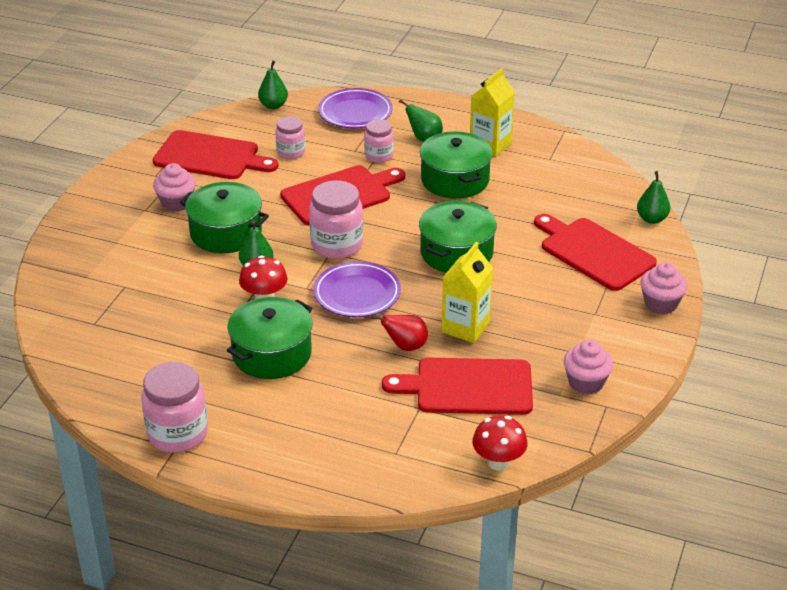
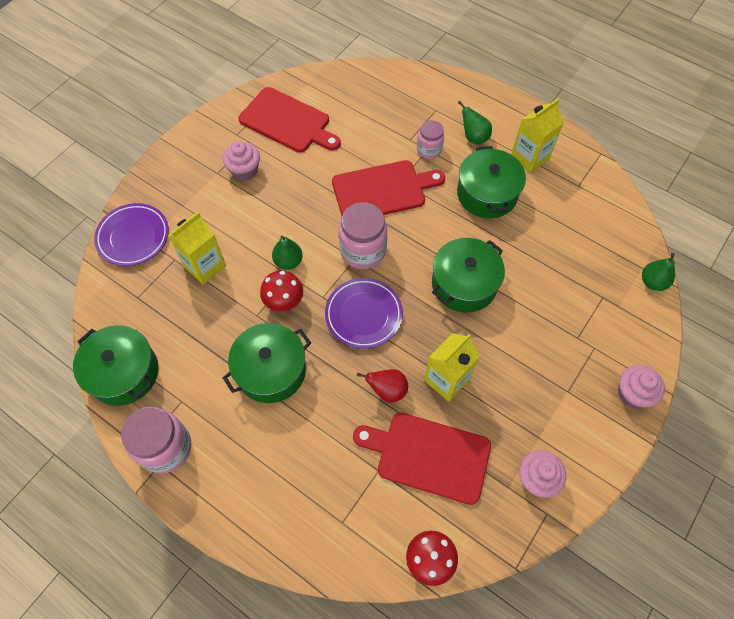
camera: 15 degrees right, 25 degrees up
green pot [180,182,269,253] -> green pot moved to [73,325,159,406]
green pear [258,61,288,109] -> none
pink jar [275,116,305,159] -> none
purple plate [318,88,392,128] -> purple plate moved to [94,203,169,266]
red cutting board [534,214,657,291] -> none
none -> yellow carton [168,212,226,285]

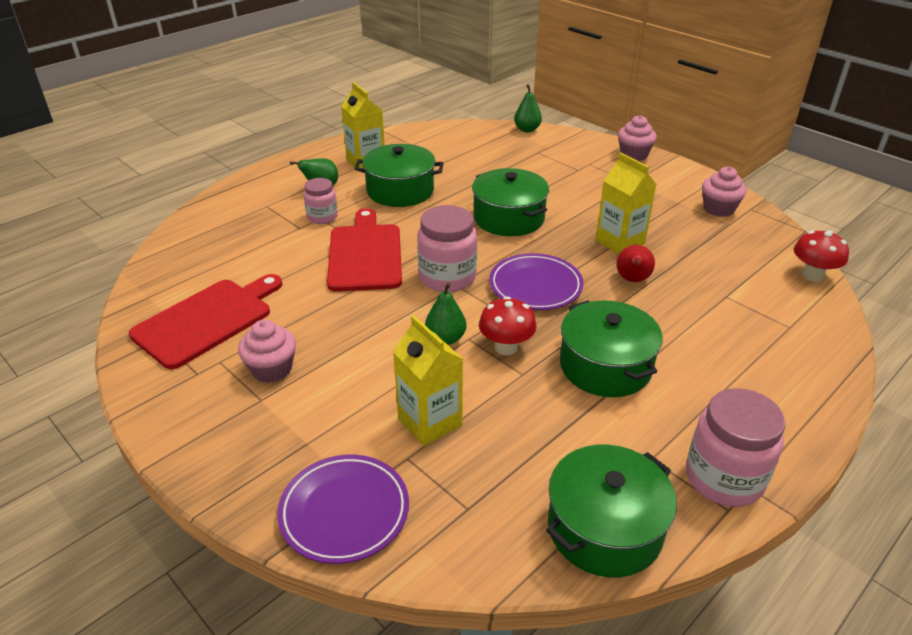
camera: 80 degrees left, 25 degrees down
red cutting board [353,413,491,505] -> none

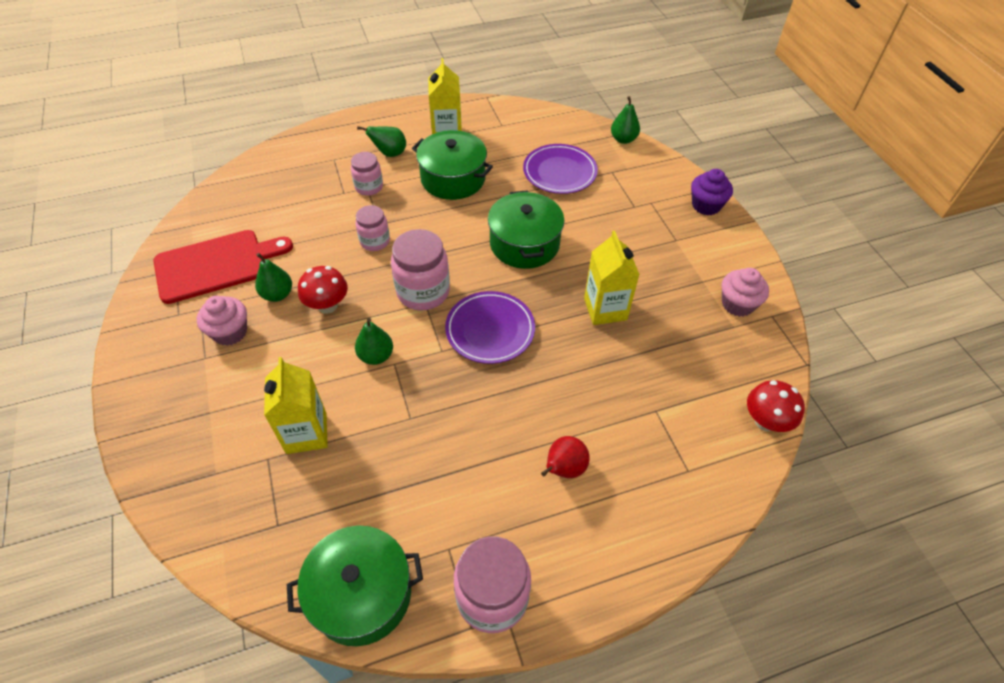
camera: 25 degrees right, 15 degrees up
purple plate [277,455,409,564] -> purple plate moved to [523,144,598,194]
red cutting board [327,208,402,292] -> pink jar [355,205,390,251]
red mushroom [479,296,537,355] -> red mushroom moved to [298,266,348,314]
green pot [560,300,663,397] -> none
red pear [617,245,655,282] -> red pear moved to [541,436,590,478]
pink cupcake [618,115,657,161] -> purple cupcake [691,169,733,215]
none -> green pear [255,253,292,302]

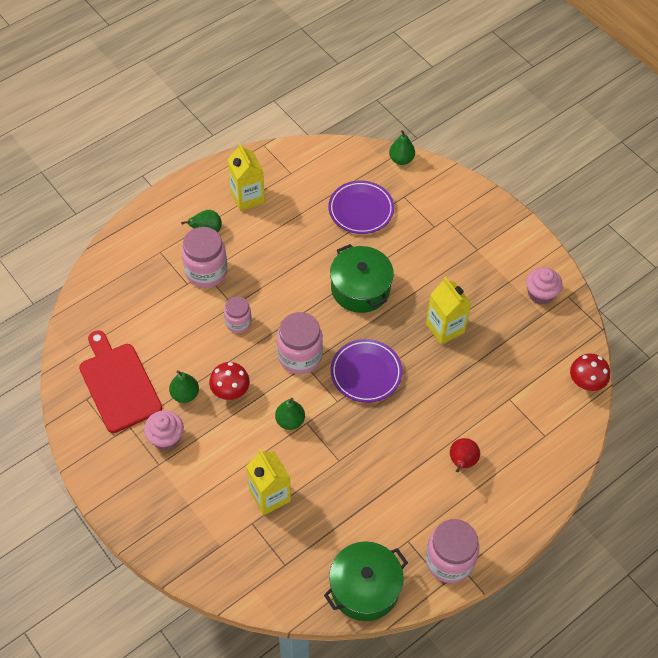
camera: 20 degrees left, 5 degrees up
red cutting board [154,230,293,304] -> red cutting board turned 75 degrees counterclockwise [79,330,162,433]
pink jar [351,152,383,196] -> pink jar [182,227,228,288], size x1.67
green pot [412,130,493,200] -> none
purple cupcake [691,169,733,215] -> none

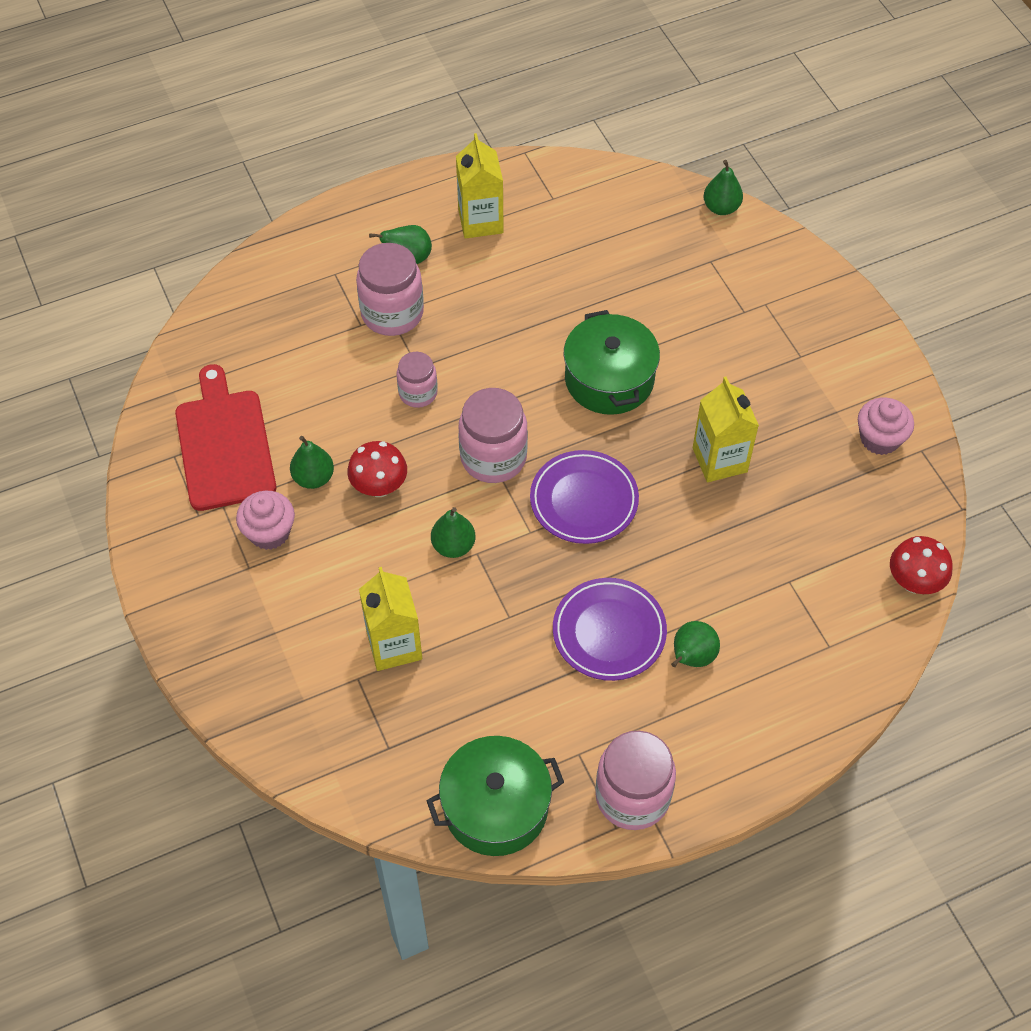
camera: 15 degrees right, 0 degrees up
purple plate [328,180,394,234] -> purple plate moved to [553,578,667,681]
red pear [450,438,480,472] -> green pear [671,621,720,667]

